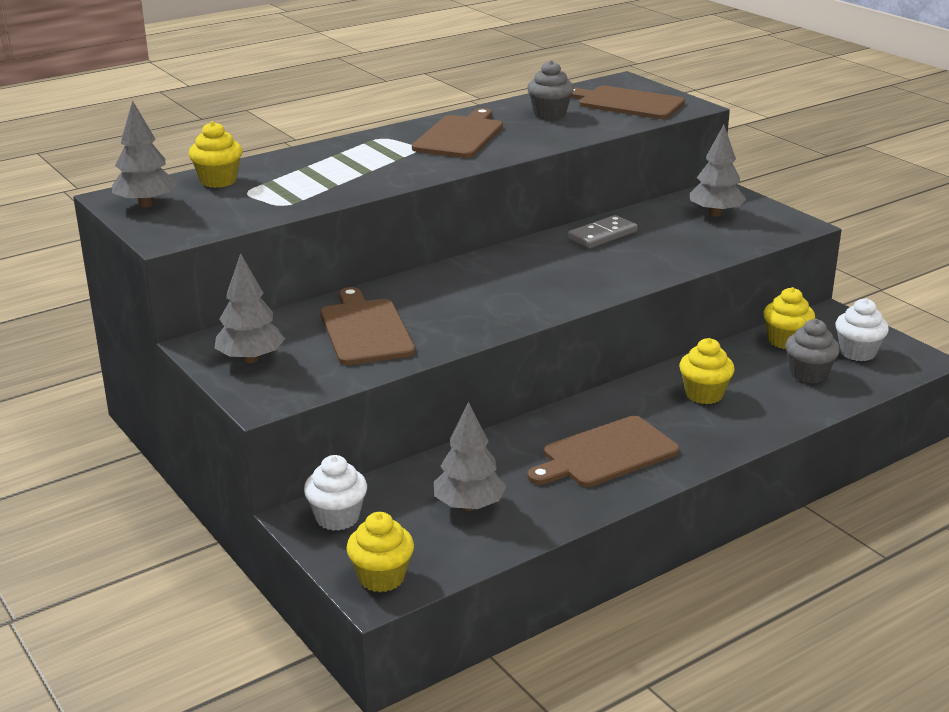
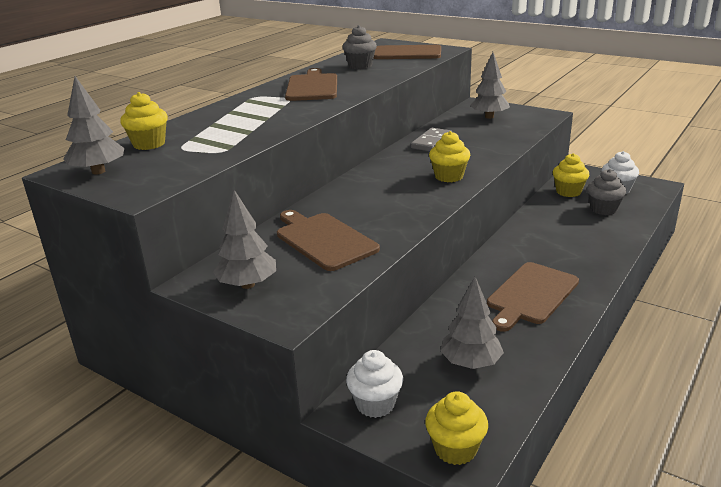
camera: 20 degrees left, 0 degrees up
yellow cupcake [679,338,735,404] -> yellow cupcake moved to [429,131,470,182]

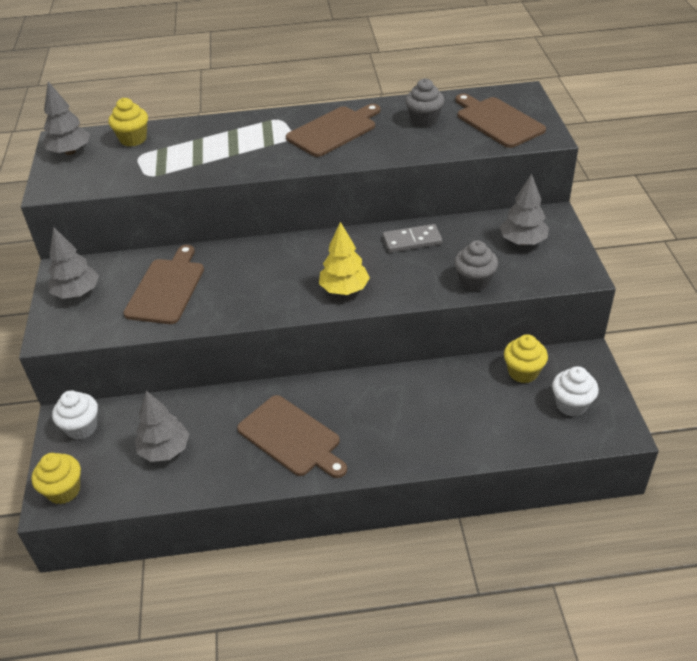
camera: 50 degrees right, 15 degrees up
yellow cupcake [429,131,470,182] -> yellow tree [319,222,370,295]
brown cutting board [487,262,579,332] -> brown cutting board turned 135 degrees counterclockwise [237,395,347,478]
grey cupcake [587,169,626,215] -> grey cupcake moved to [454,241,498,292]

